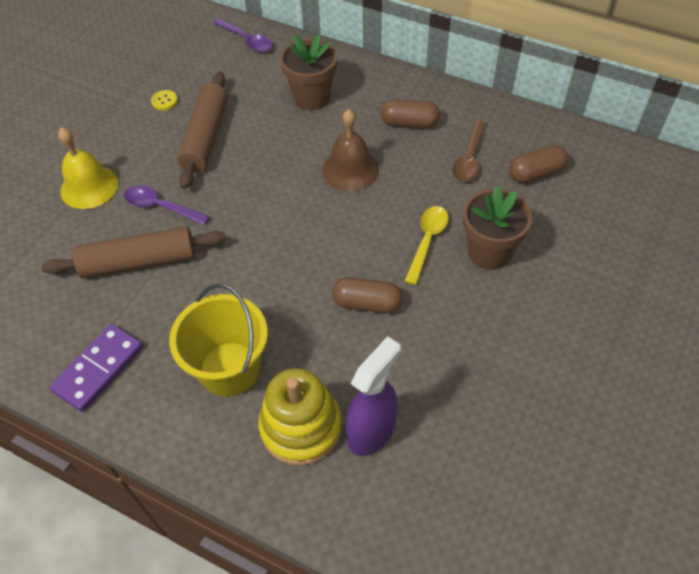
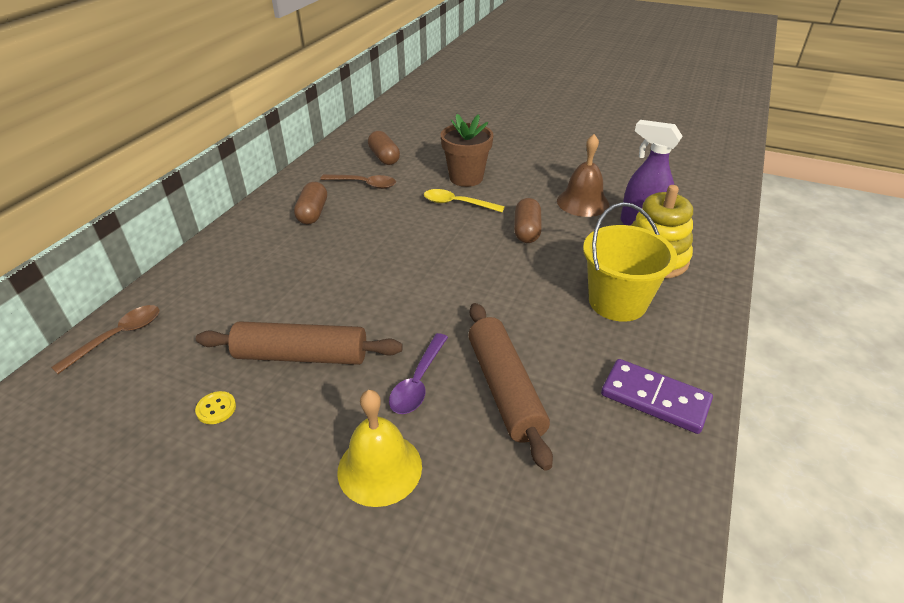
camera: 95 degrees left, 15 degrees down
purple spoon [214,18,272,52] -> brown spoon [51,305,159,374]
brown flower pot [280,34,337,110] -> none
brown bell [322,109,379,191] -> brown bell moved to [557,134,609,217]

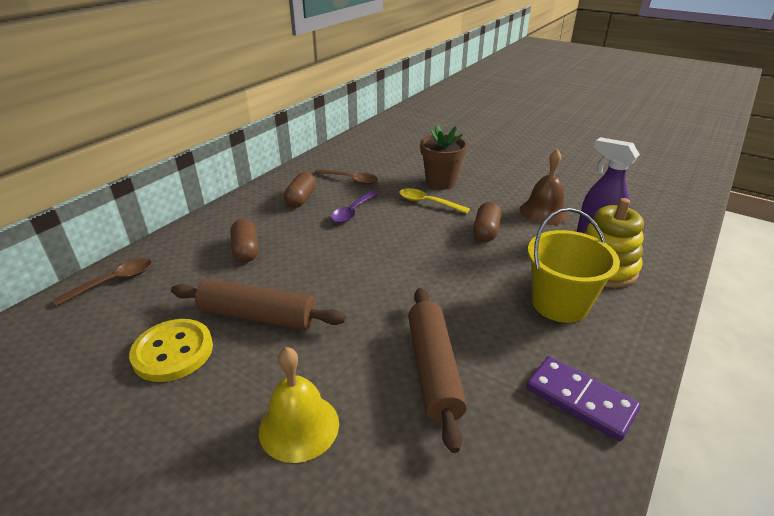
camera: 10 degrees right, 5 degrees down
yellow button [195,391,236,424] -> yellow button [129,319,213,382], size x2.26
brown capsule [368,131,400,165] -> brown capsule moved to [230,219,259,262]
purple spoon [389,333,448,414] -> purple spoon moved to [331,190,379,223]

